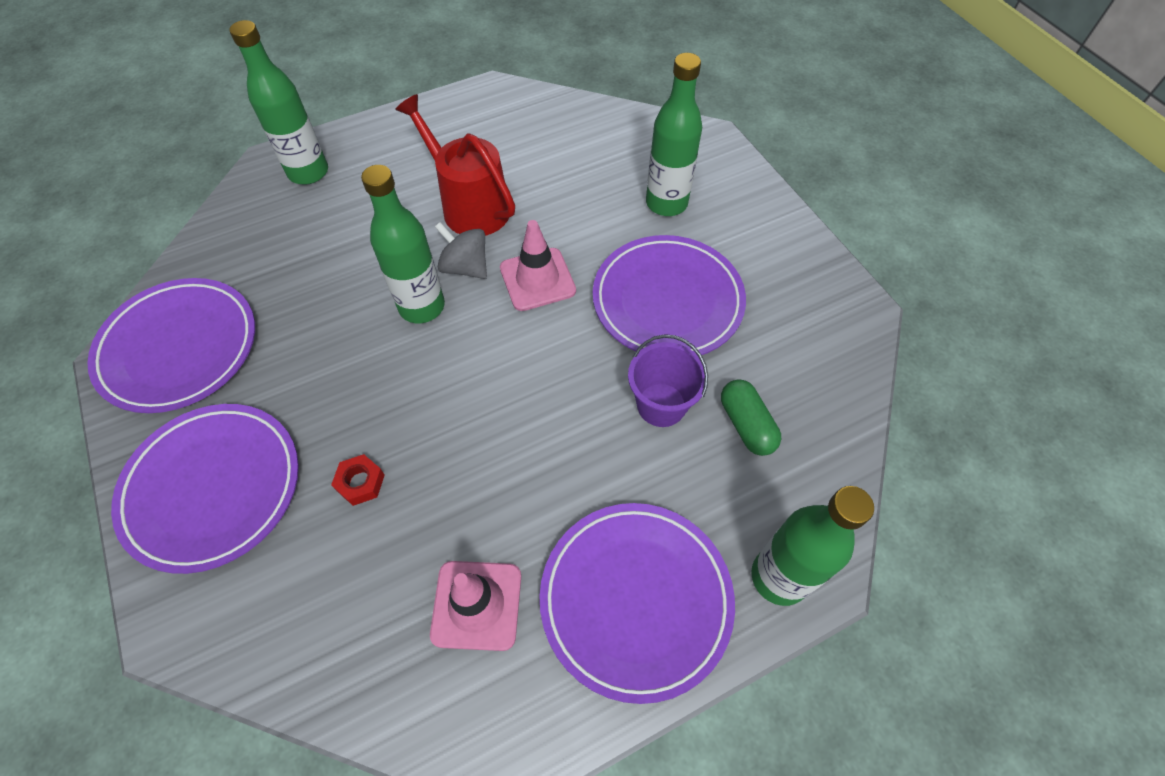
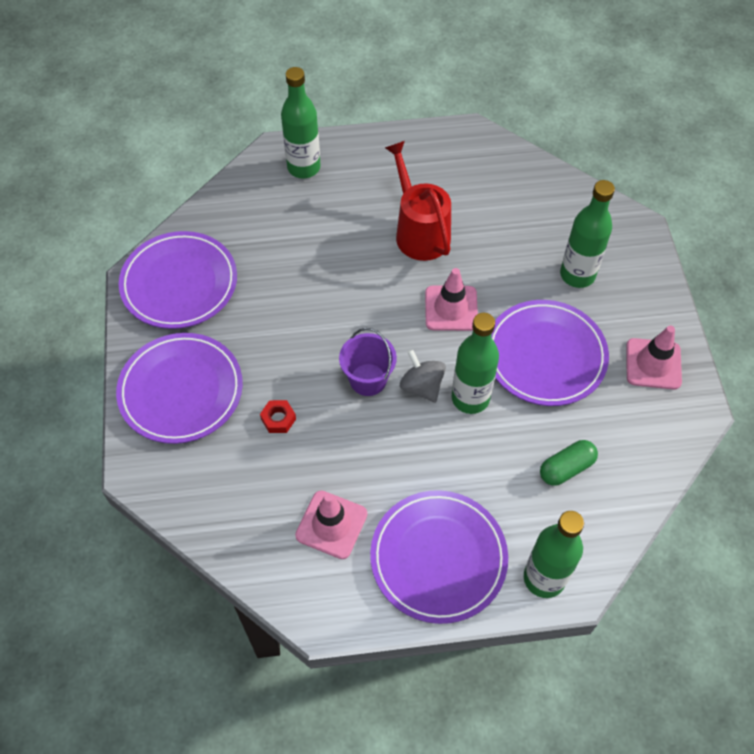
camera: 20 degrees right, 0 degrees up
green bottle [361,165,445,323] -> green bottle moved to [451,313,499,414]
grey spinning top [435,222,487,279] -> grey spinning top moved to [400,349,446,403]
purple bucket [628,334,708,427] -> purple bucket moved to [339,328,397,396]
green capsule [721,379,781,456] -> green capsule turned 60 degrees clockwise [540,440,598,486]
none -> pink traffic cone [626,326,682,390]

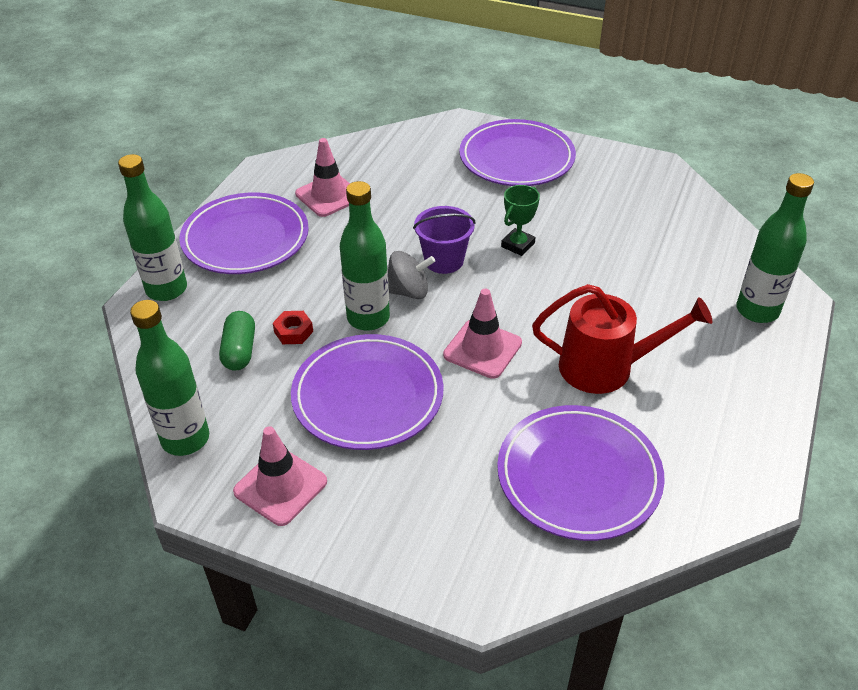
camera: 120 degrees right, 15 degrees down
purple plate [119,231,237,329] -> purple plate moved to [497,405,665,541]
red nut [260,400,296,433] -> red nut moved to [273,311,313,344]
green bottle [560,180,615,288] -> green bottle moved to [130,300,209,456]
none -> green trophy [501,185,540,256]

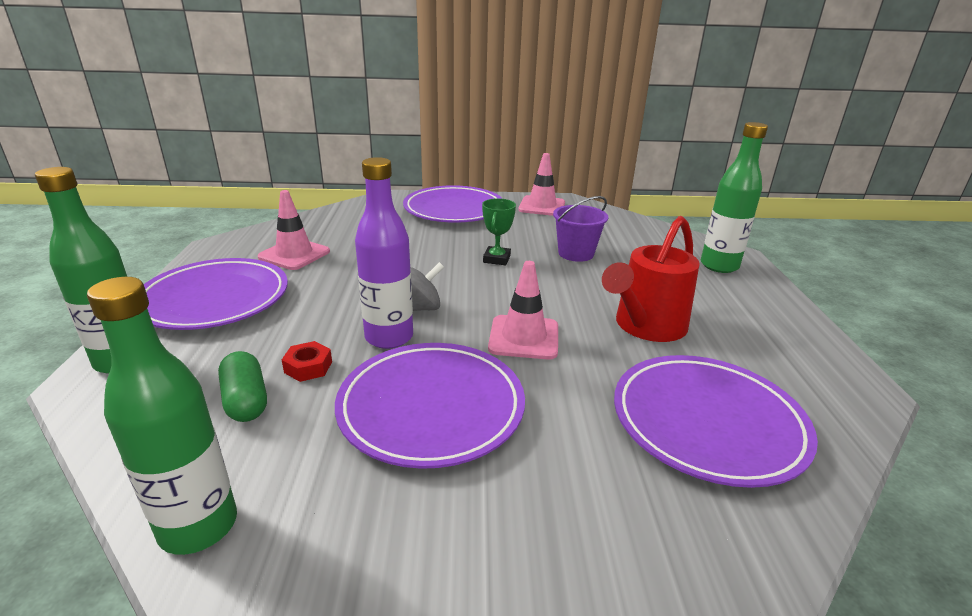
camera: 25 degrees left, 15 degrees down
pink traffic cone [233,426,327,526] -> pink traffic cone moved to [518,153,565,216]
green bottle [340,181,390,331] -> purple bottle [355,157,413,349]
purple bucket [413,206,475,274] -> purple bucket moved to [553,196,608,262]
red watering can [532,284,713,394] -> red watering can turned 150 degrees clockwise [602,216,700,342]

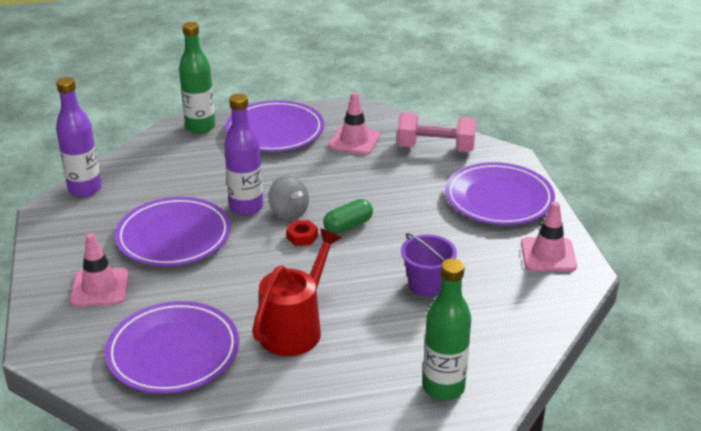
camera: 80 degrees right, 5 degrees up
green bottle [87,277,237,555] -> purple bottle [56,77,101,197]
green capsule [218,351,267,422] -> green capsule moved to [323,199,373,234]
red nut [282,341,332,382] -> red nut moved to [286,220,318,246]
green trophy [482,198,516,265] -> none
pink traffic cone [488,261,558,360] -> pink traffic cone moved to [70,233,129,306]
red watering can [602,216,700,342] -> red watering can turned 90 degrees clockwise [252,229,341,356]
none -> pink dumbbell [397,112,476,152]

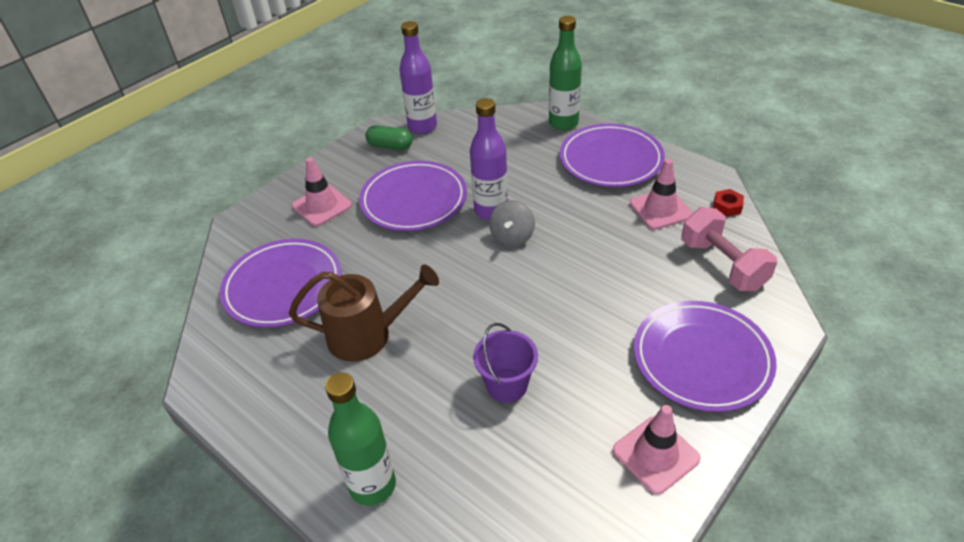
camera: 55 degrees right, 10 degrees up
red watering can [252,229,341,356] -> brown watering can [289,265,439,362]
red nut [286,220,318,246] -> red nut moved to [713,189,744,217]
green capsule [323,199,373,234] -> green capsule moved to [366,125,413,150]

